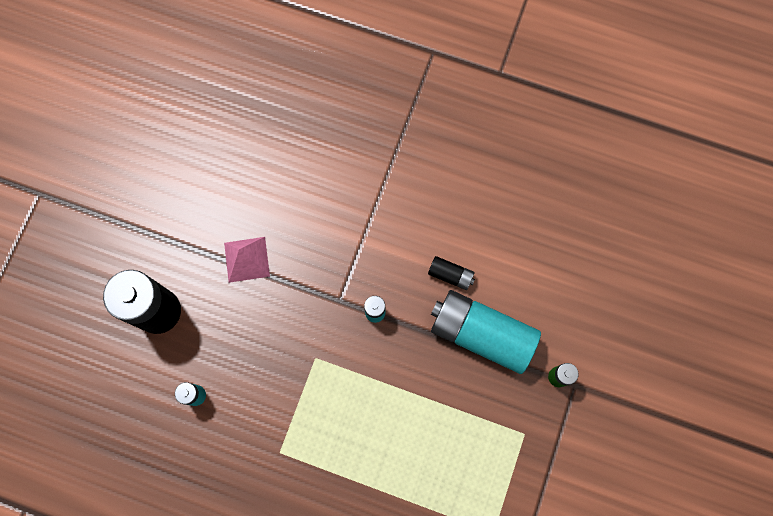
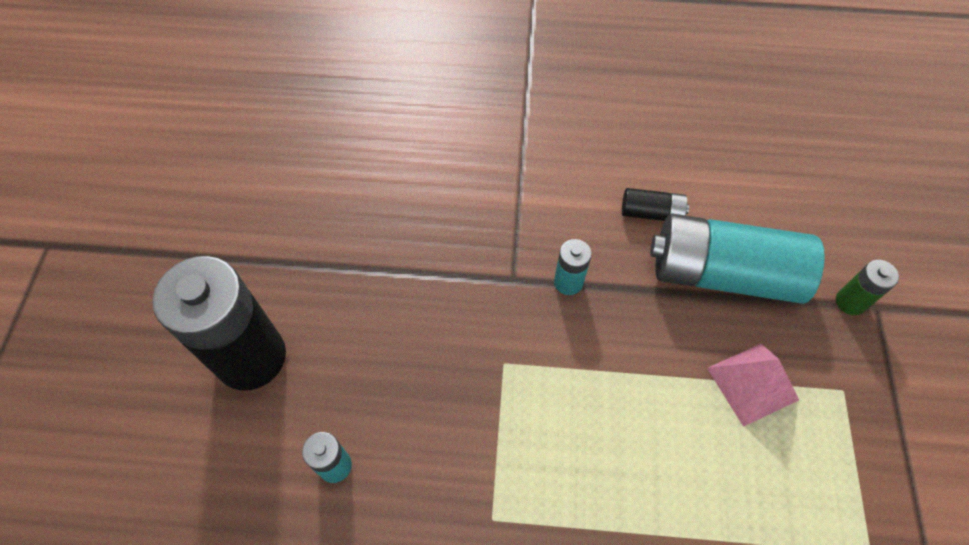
camera: 15 degrees left, 15 degrees down
pink pyramid [224,237,270,283] -> pink pyramid moved to [707,344,799,427]

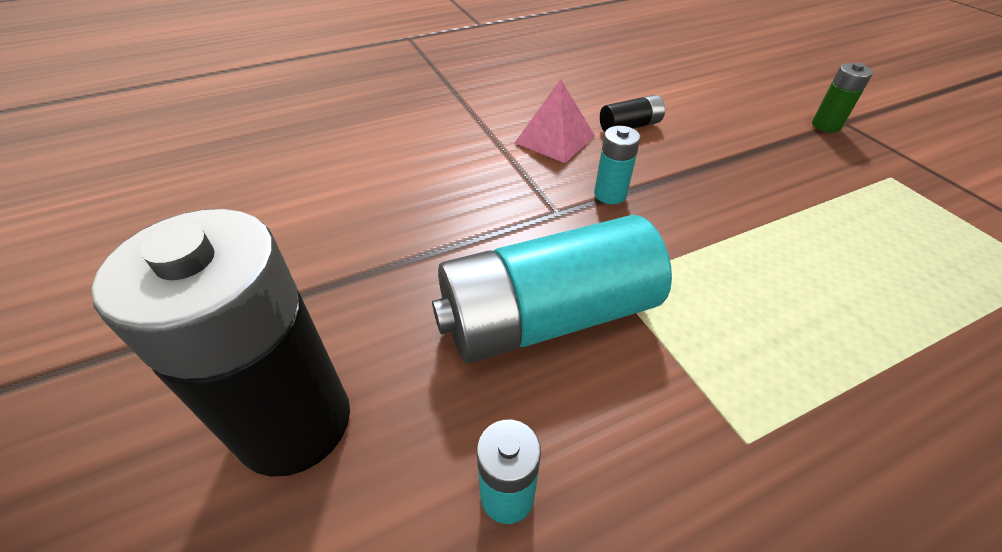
camera: 30 degrees left, 15 degrees down
turquoise battery [650,214,825,304] -> turquoise battery moved to [432,215,672,363]
pink pyramid [707,344,799,427] -> pink pyramid moved to [515,79,595,163]

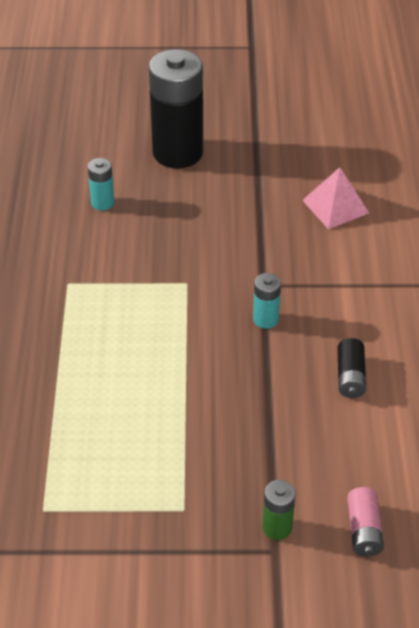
camera: 115 degrees right, 0 degrees up
turquoise battery [432,215,672,363] -> none
pink pyramid [515,79,595,163] -> pink pyramid moved to [302,167,369,229]
none -> pink battery [347,487,384,556]

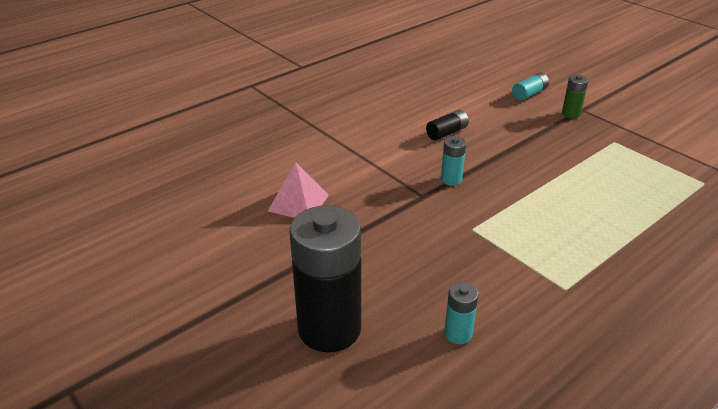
camera: 130 degrees left, 10 degrees down
pink battery [347,487,384,556] -> turquoise battery [512,72,549,101]

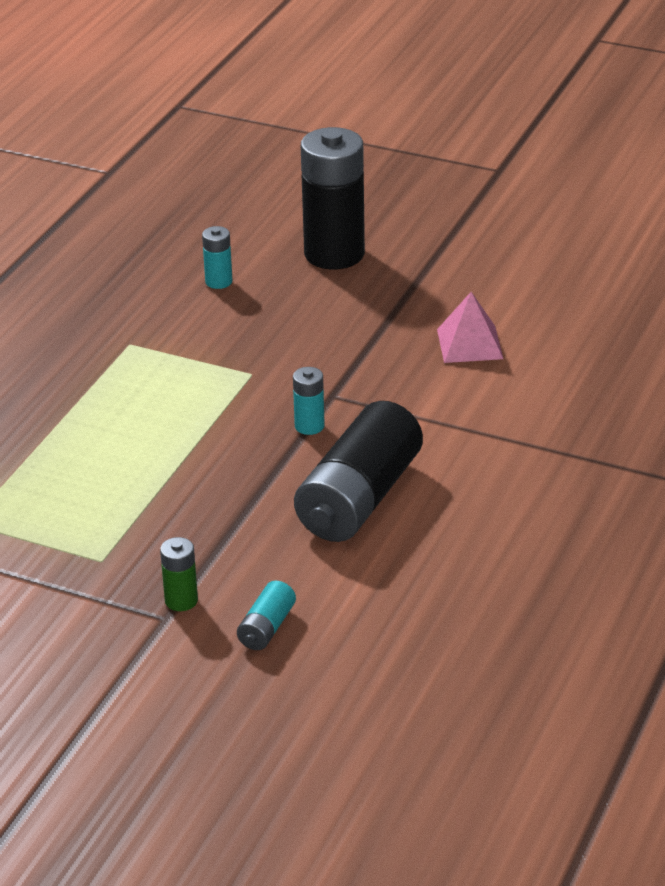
camera: 155 degrees right, 0 degrees up
black battery [426,110,469,140] -> black battery [294,401,423,542], size x2.27

